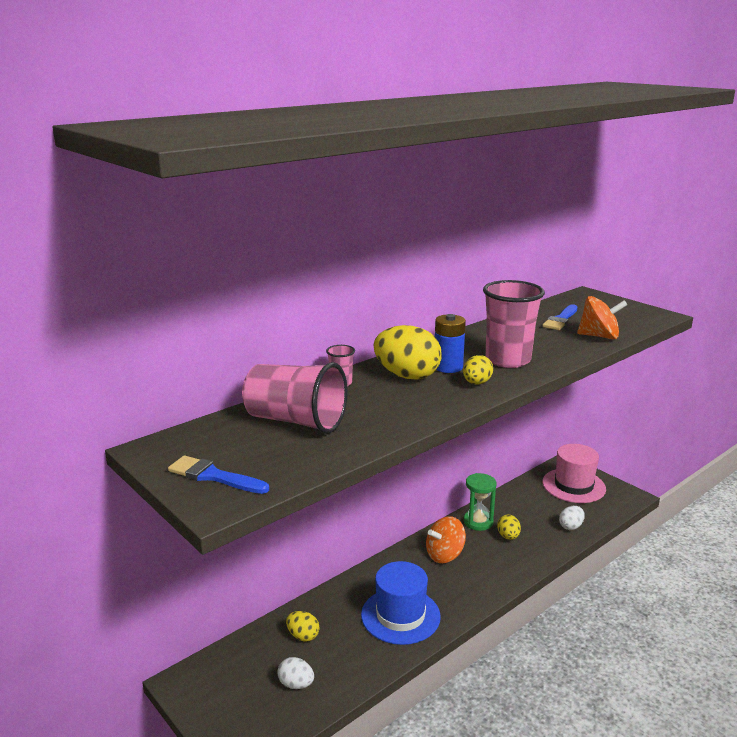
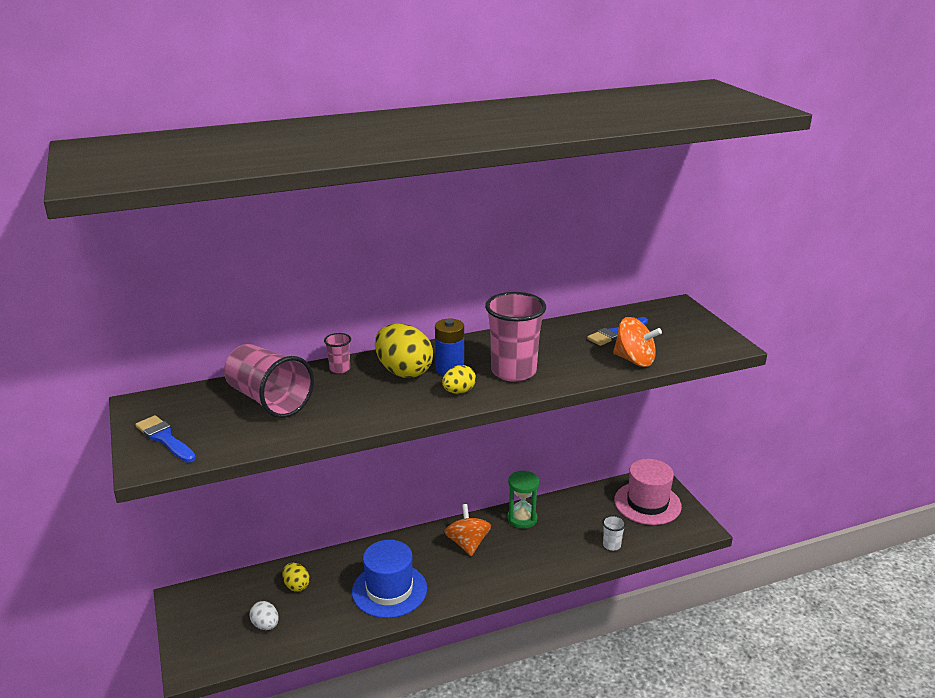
camera: 20 degrees right, 5 degrees up
orange spinning top [426,516,466,563] -> orange spinning top turned 90 degrees clockwise [444,504,491,556]
yellow egg [497,515,521,540] -> none
white egg [559,506,585,530] -> white cup [602,515,626,551]

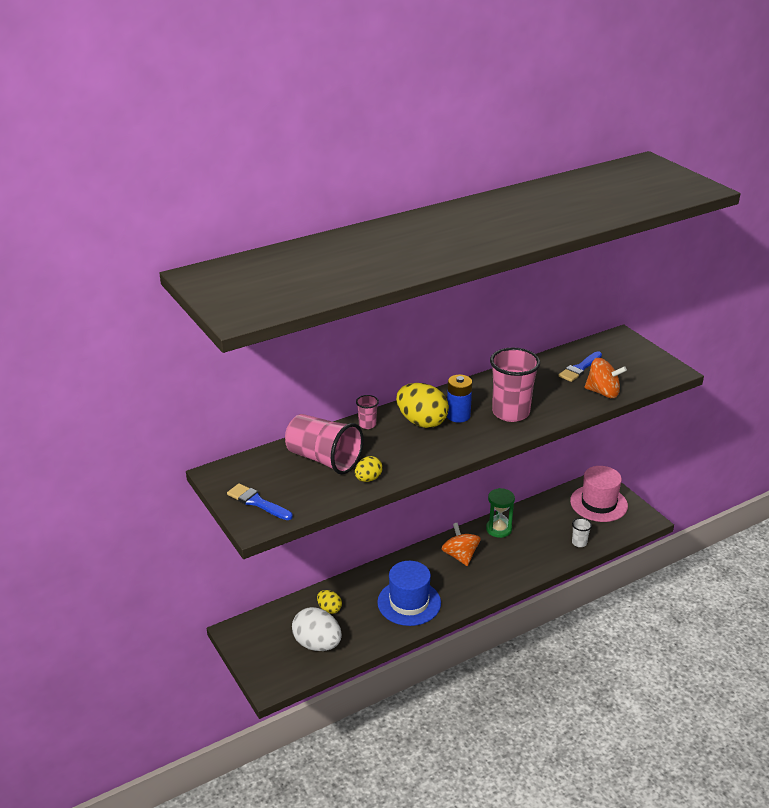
camera: 10 degrees left, 5 degrees up
white egg [250,601,279,630] -> white egg [292,607,342,651], size x1.87
yellow egg [442,365,476,394] -> yellow egg moved to [355,456,383,482]

